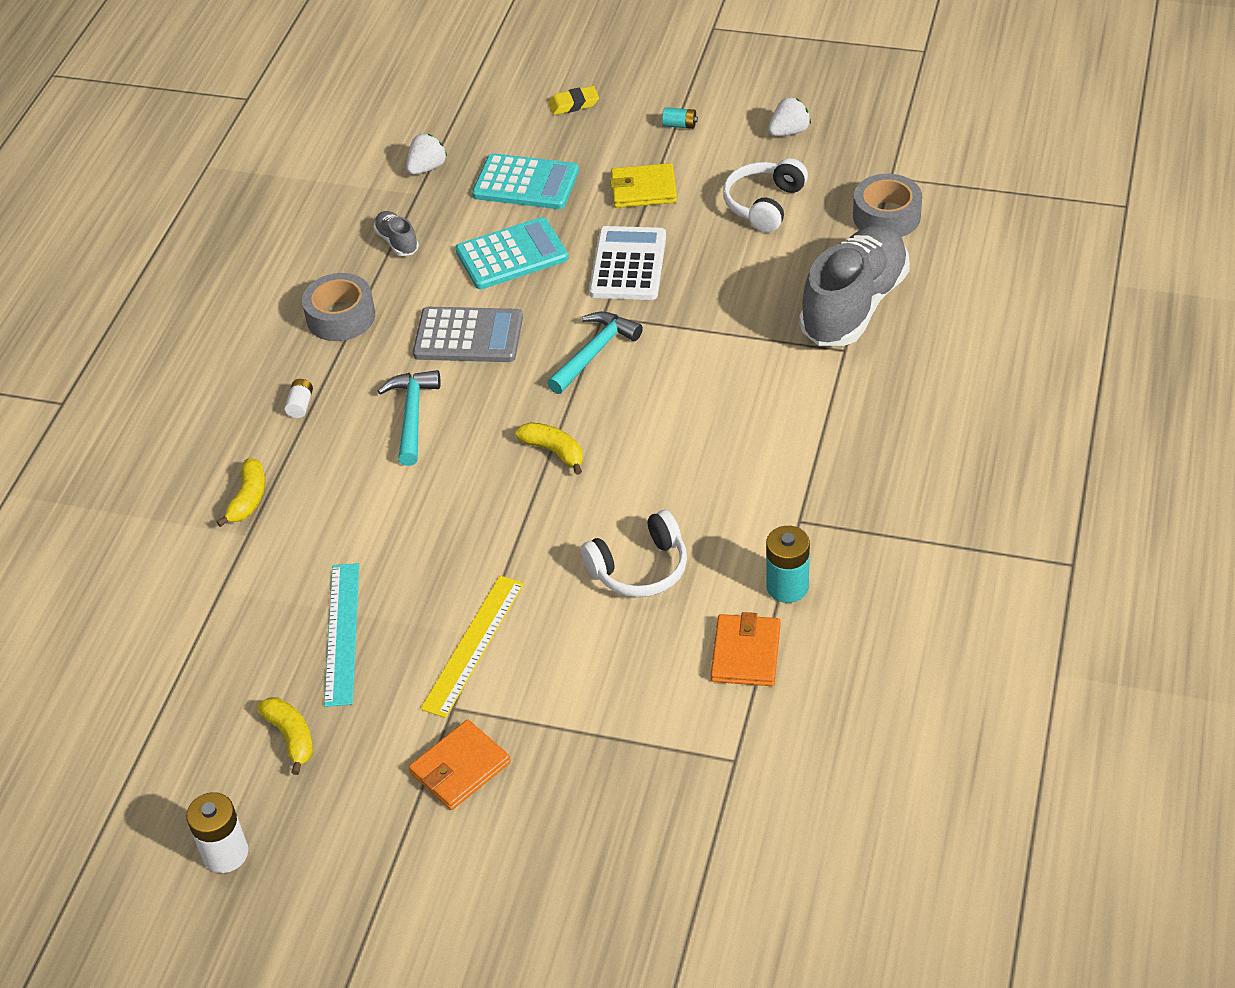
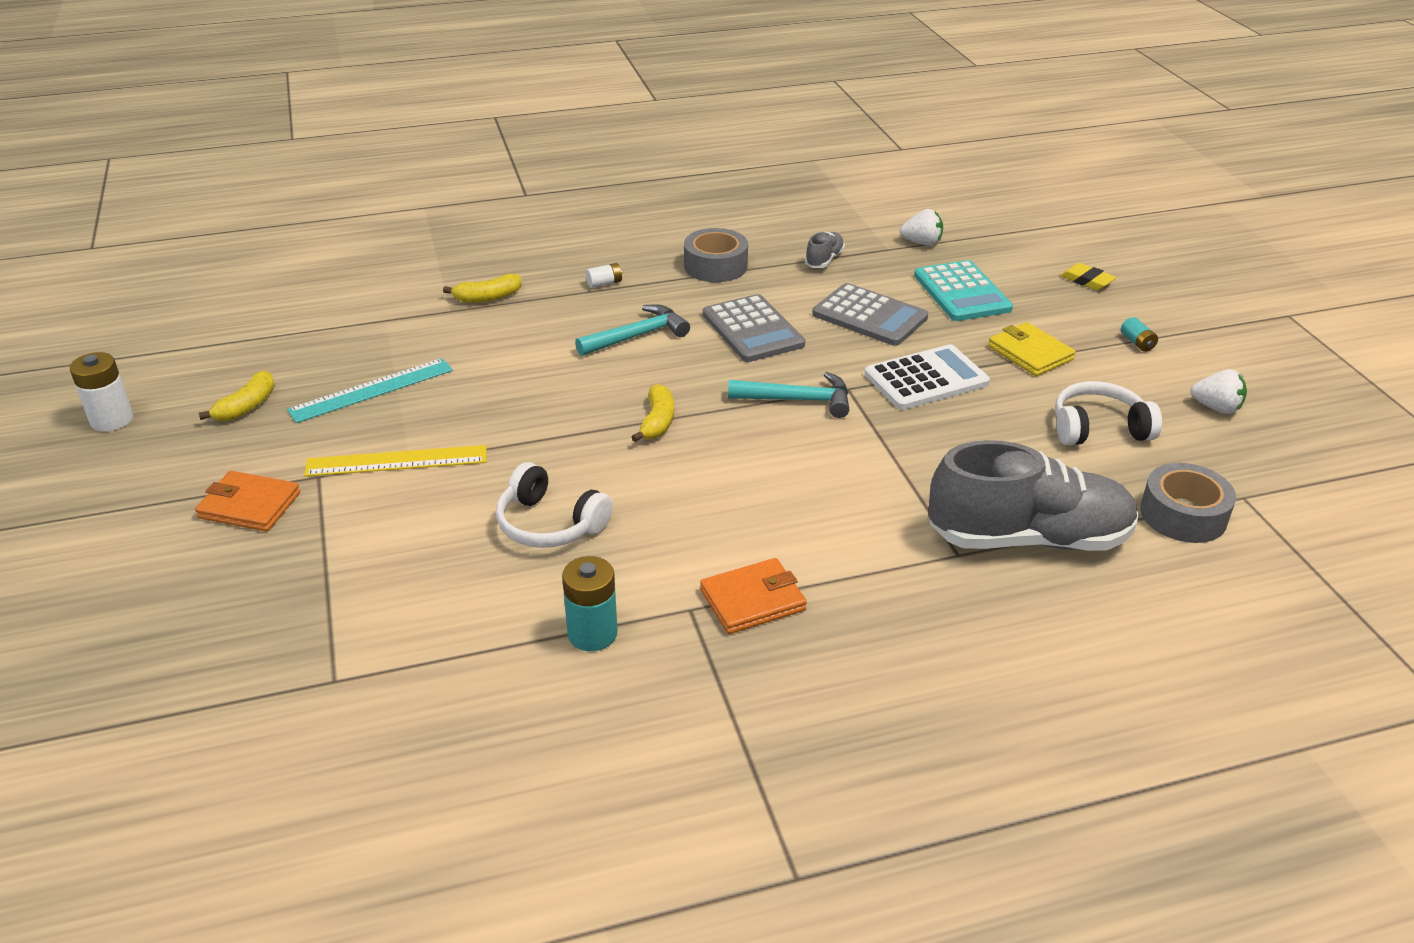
camera: 55 degrees right, 10 degrees down
turquoise calculator [455,217,568,289] -> grey calculator [812,283,928,346]
orange wallet [711,612,781,686] -> orange wallet moved to [700,558,807,634]

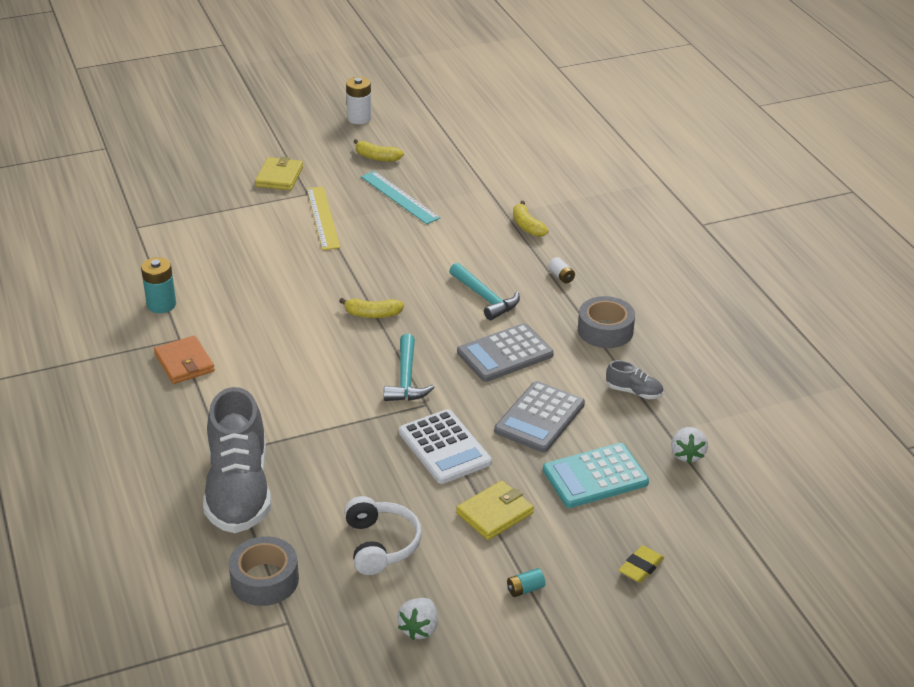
camera: 85 degrees right, 0 degrees up
orange wallet [195,471,300,532] -> yellow wallet [255,156,303,190]
white headphones [496,462,613,548] -> none

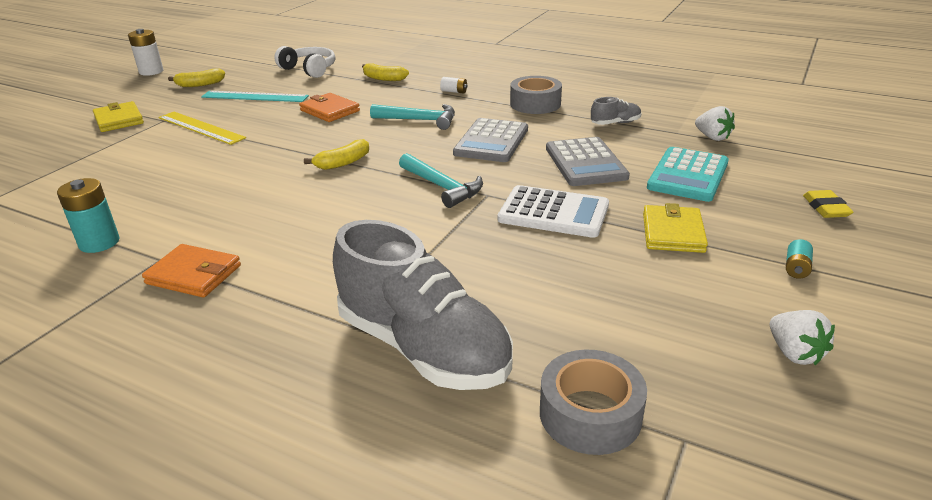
camera: 40 degrees left, 5 degrees down
white headphones [344,496,422,575] -> white headphones moved to [274,46,335,78]
none -> orange wallet [299,93,360,122]

